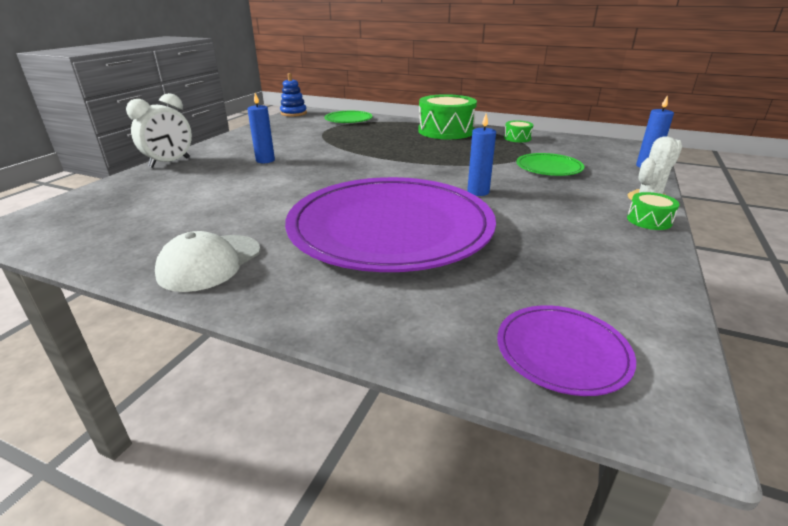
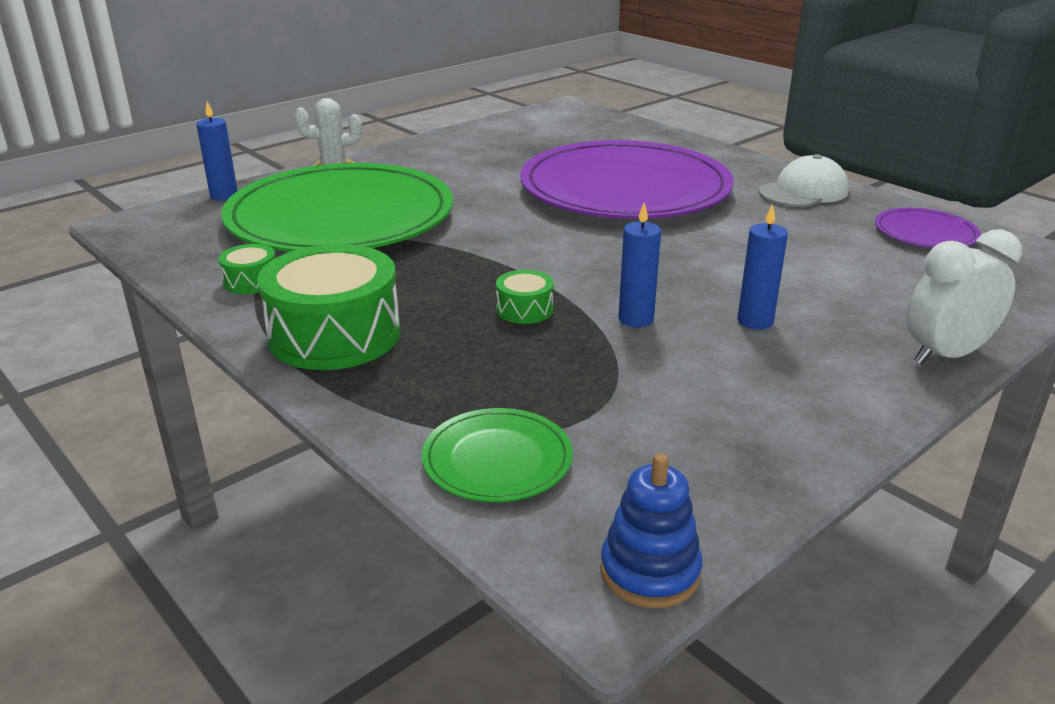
camera: 155 degrees left, 0 degrees up
blue candle [467,113,496,196] -> blue candle moved to [618,202,661,328]
purple plate [497,305,636,396] -> purple plate moved to [875,208,981,248]
green plate [516,153,585,176] -> green plate [221,163,453,252], size x2.36
green drum [627,192,679,230] -> green drum moved to [496,270,554,324]

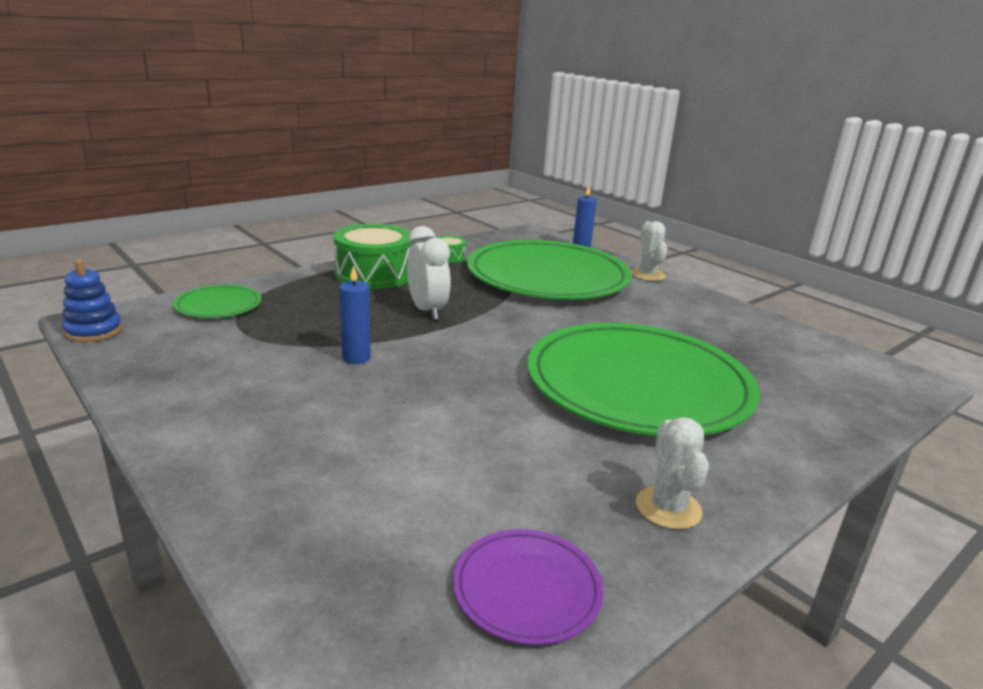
camera: 90 degrees right, 5 degrees down
green drum [496,270,554,324] -> none
purple plate [520,140,734,219] -> green plate [527,323,760,436]
blue candle [738,204,788,330] -> none
white cap [758,154,849,207] -> white cactus [636,417,709,530]
white clock [907,229,1022,365] -> white clock moved to [407,226,451,320]

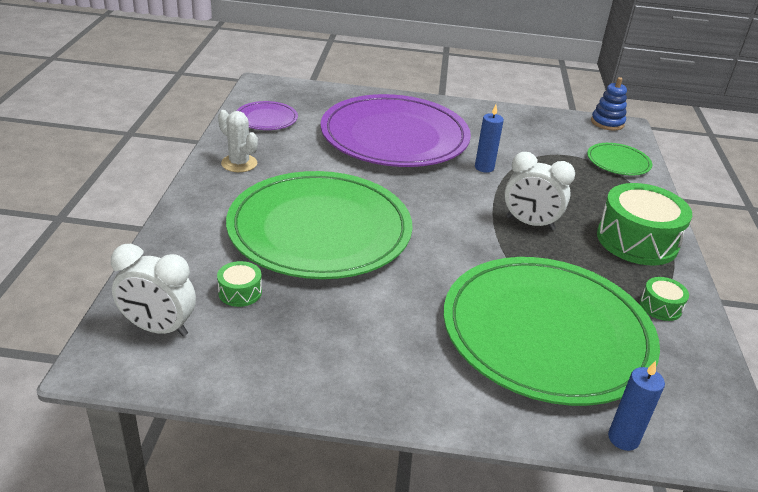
camera: 135 degrees right, 10 degrees up
white cactus [631,221,667,281] -> none
none -> white clock [111,244,196,337]
none -> green drum [217,261,262,307]
none -> purple plate [321,94,471,167]

